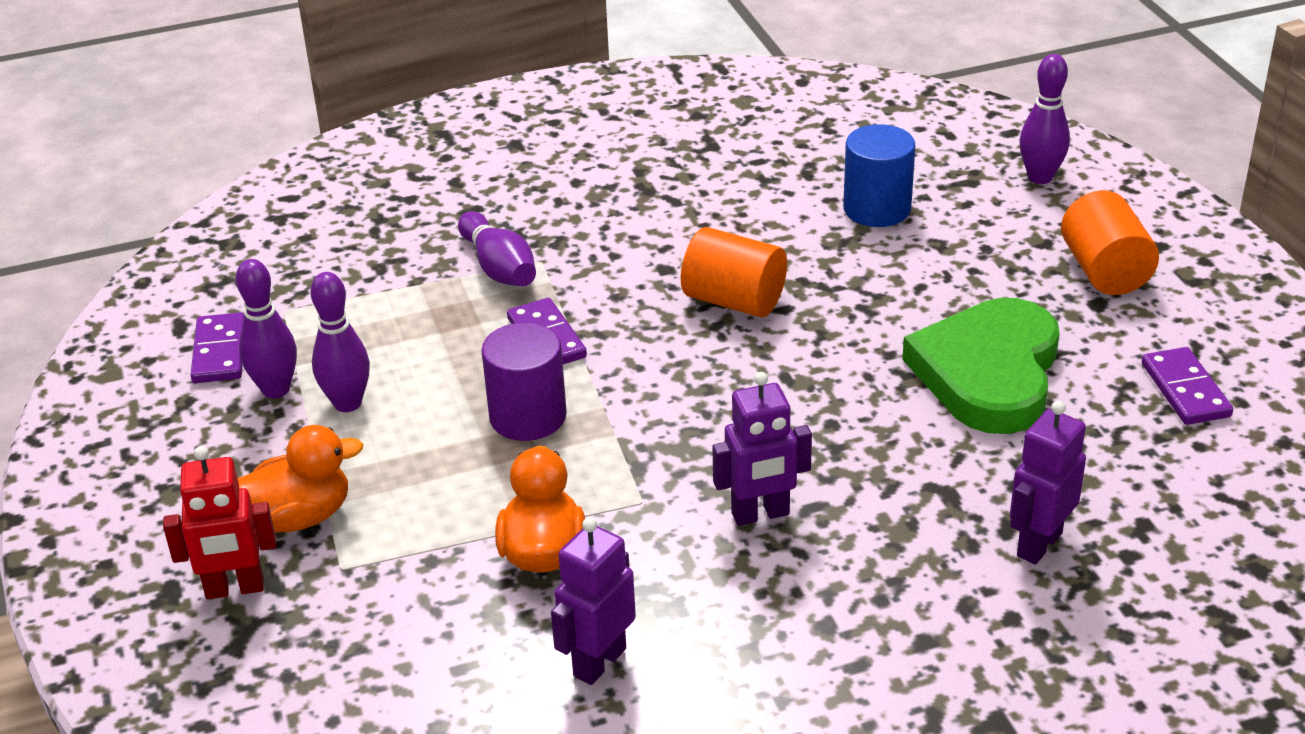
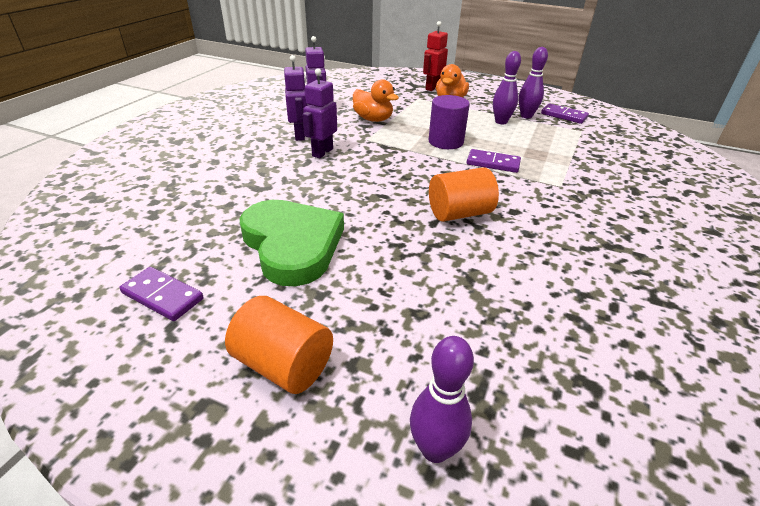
camera: 130 degrees right, 0 degrees up
purple bowling pin [458,211,536,286] -> none
blue cylinder [843,124,915,227] -> none
purple robot [1010,401,1086,564] -> purple robot moved to [284,55,308,141]

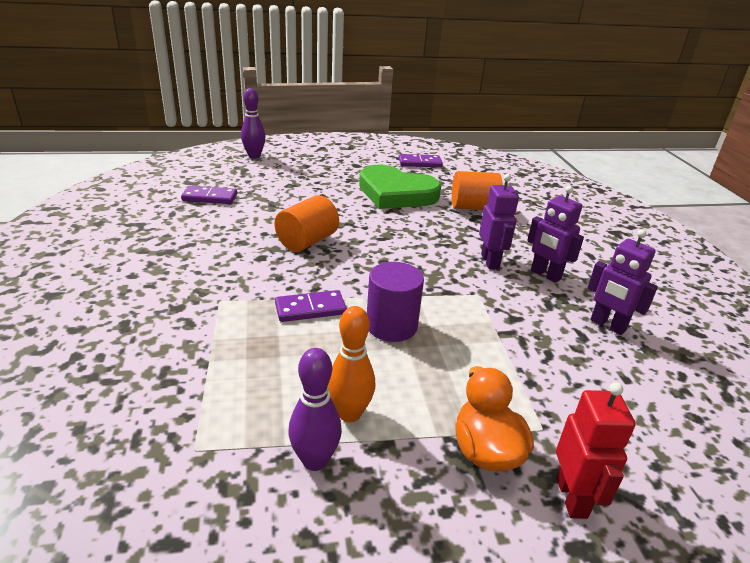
camera: 145 degrees right, 5 degrees down
orange cylinder [225,296,333,394] -> orange cylinder moved to [452,171,503,210]
orange duck [353,79,399,122] -> none
purple bowling pin [493,51,521,124] -> orange bowling pin [328,306,375,422]
purple domino [541,104,589,124] -> purple domino moved to [181,186,237,204]

